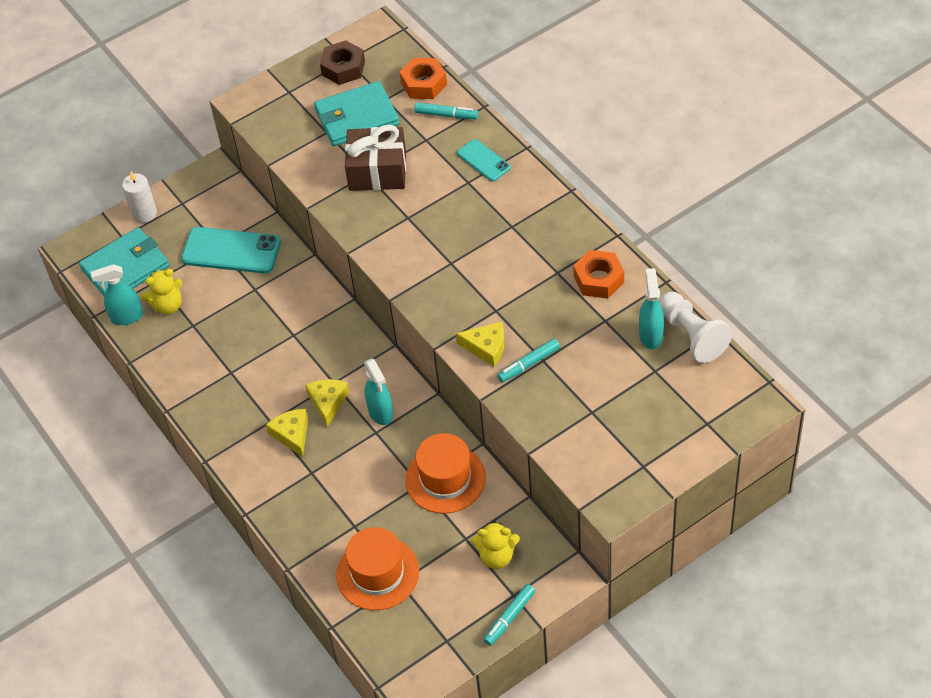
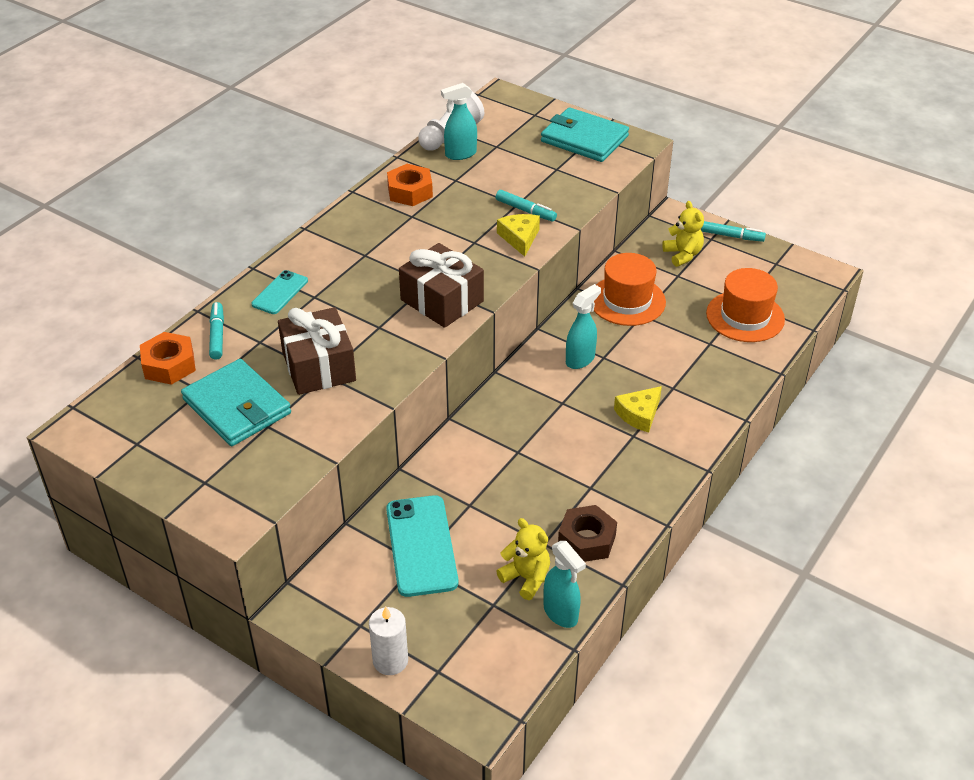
camera: 115 degrees left, 10 degrees down
turquoise wallet [79,227,169,296] -> turquoise wallet moved to [541,107,629,162]
yellow cheese [305,379,349,427] -> none
brown nut [320,41,365,85] -> brown nut moved to [558,505,617,562]
none -> brown gift [399,243,484,328]

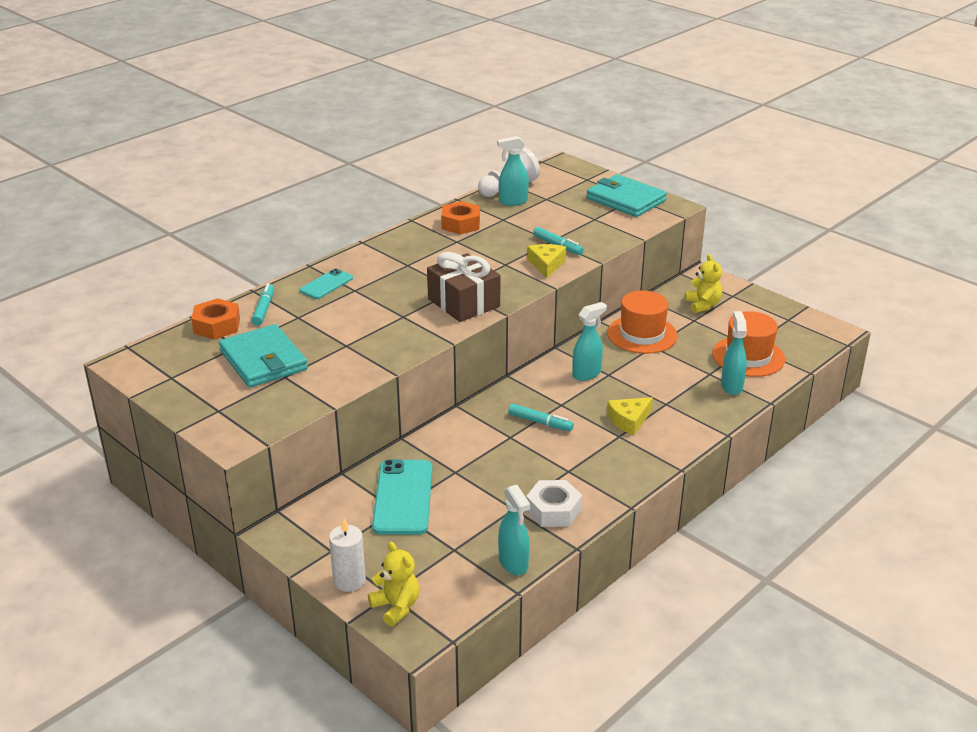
camera: 10 degrees right, 10 degrees down
brown gift [278,307,356,395] -> none
yellow teddy bear [496,518,550,600] -> yellow teddy bear moved to [368,542,419,627]
brown nut [558,505,617,562] -> white nut [526,480,582,527]
turquoise marker [701,221,766,242] -> turquoise marker moved to [508,404,574,431]
none -> turquoise spray bottle [721,311,747,395]

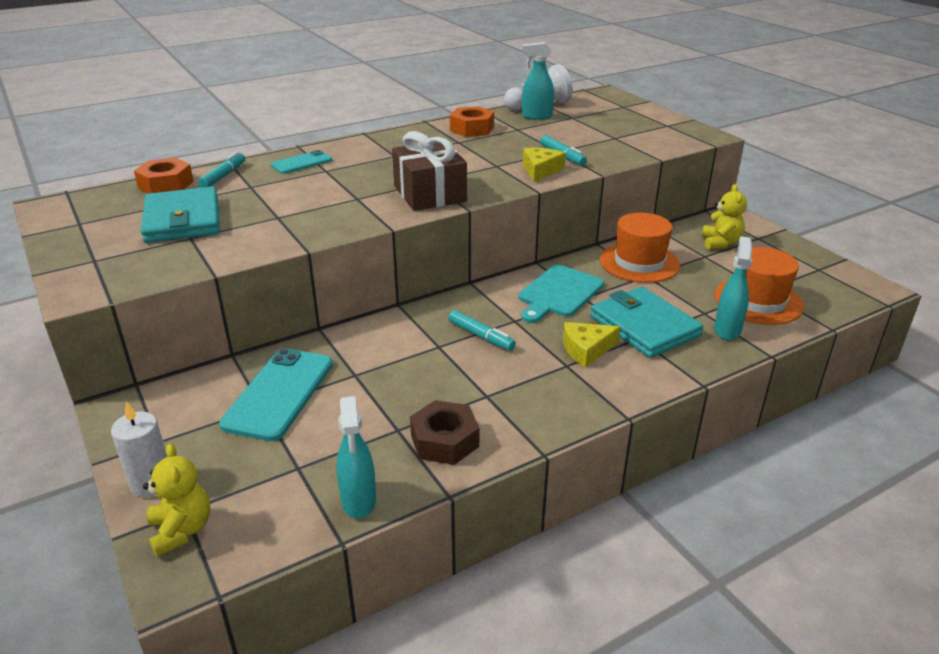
camera: 15 degrees right, 0 degrees up
white nut [526,480,582,527] -> brown nut [410,400,480,465]
turquoise spray bottle [572,302,607,381] -> turquoise cutting board [519,265,604,323]
turquoise wallet [587,174,667,217] -> turquoise wallet moved to [590,287,704,358]

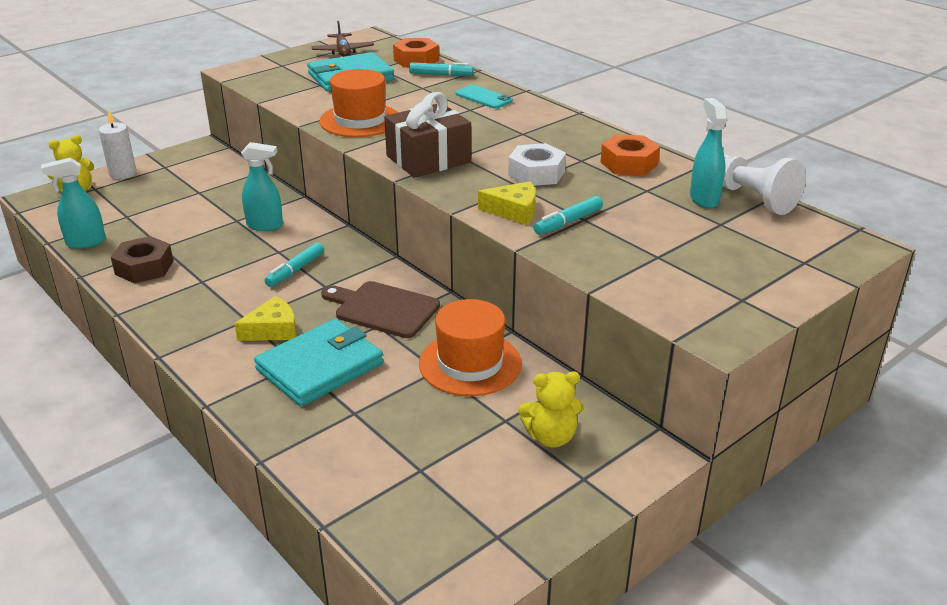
camera: 80 degrees right, 0 degrees up
turquoise phone [219,348,333,441] -> none
turquoise cutting board [519,265,604,323] -> brown cutting board [321,281,440,338]
yellow cheese [563,322,620,367] -> yellow cheese turned 90 degrees clockwise [234,296,297,341]
turquoise spray bottle [714,236,752,341] -> turquoise spray bottle moved to [241,142,283,231]
orange hat [714,247,804,325] -> orange hat moved to [319,69,398,137]
none -> brown plane [311,21,374,57]
none -> white nut [508,143,566,186]

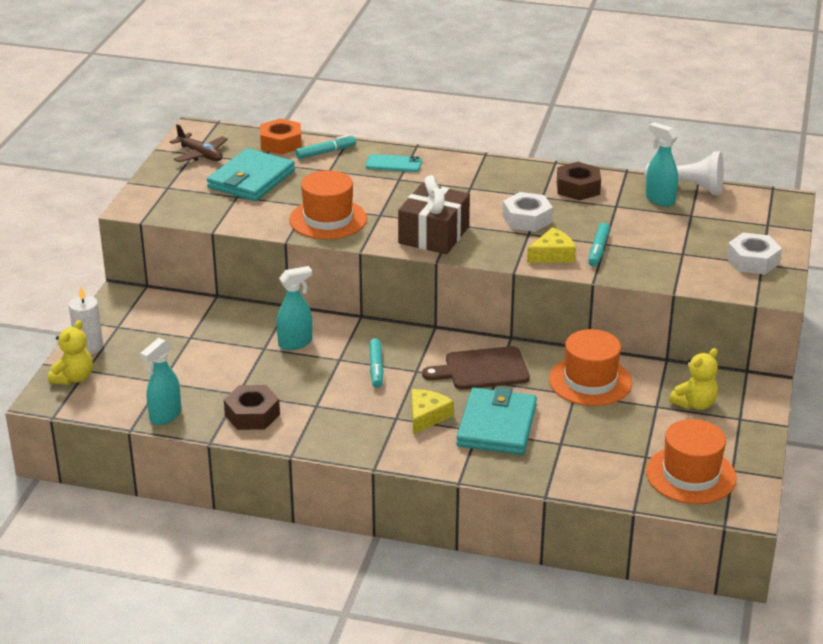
camera: 35 degrees left, 0 degrees up
orange nut [600,134,660,176] -> brown nut [557,162,601,201]
none -> orange hat [646,419,737,504]
none -> white nut [727,233,782,274]

